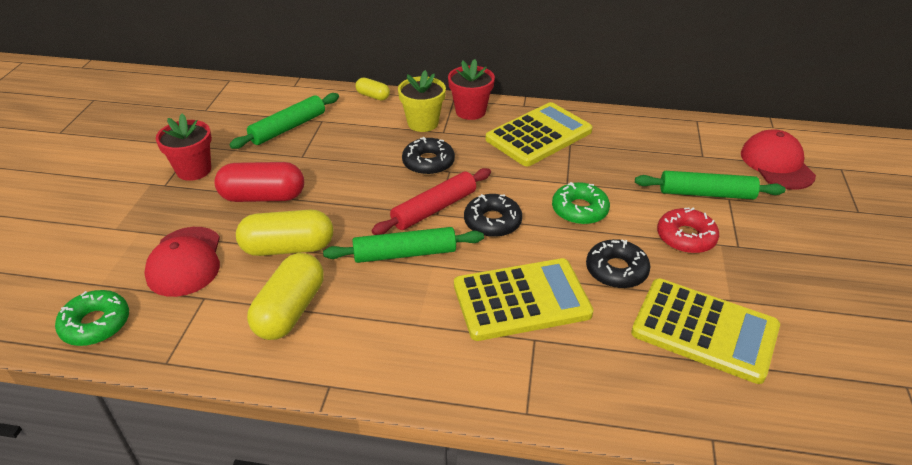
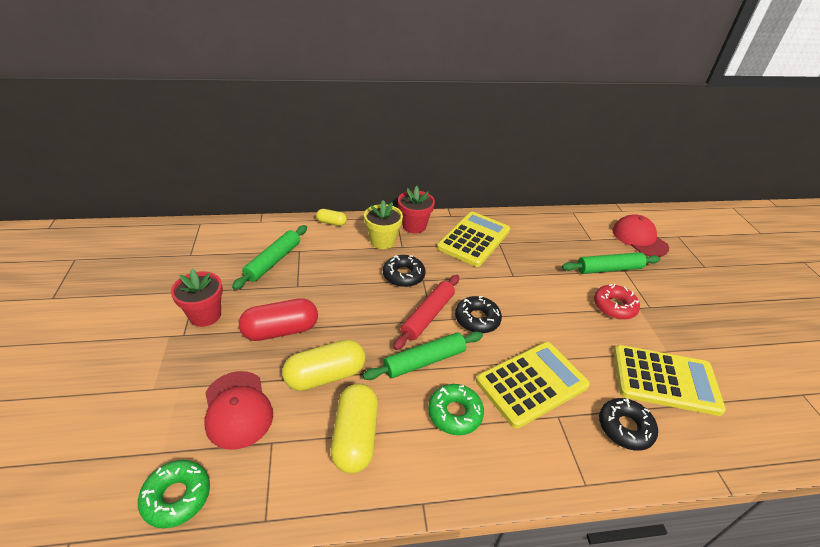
camera: 20 degrees left, 0 degrees up
green donut [552,182,610,225] -> green donut moved to [428,384,484,435]
black donut [586,239,651,289] -> black donut moved to [599,398,658,451]

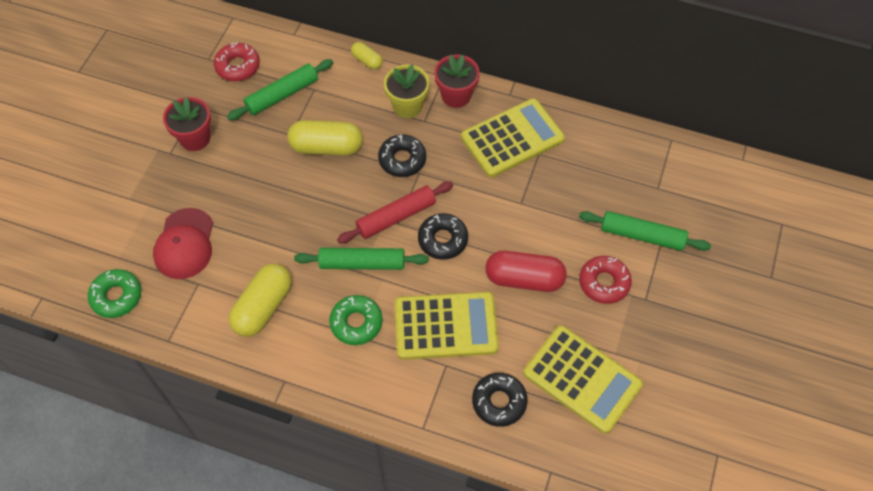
camera: 30 degrees right, 20 degrees up
red capsule [239,298,318,341] -> red capsule moved to [485,251,567,292]
yellow capsule [282,340,365,391] -> yellow capsule moved to [287,120,363,156]
red cap [612,215,669,257] -> none
none -> red donut [214,42,260,81]

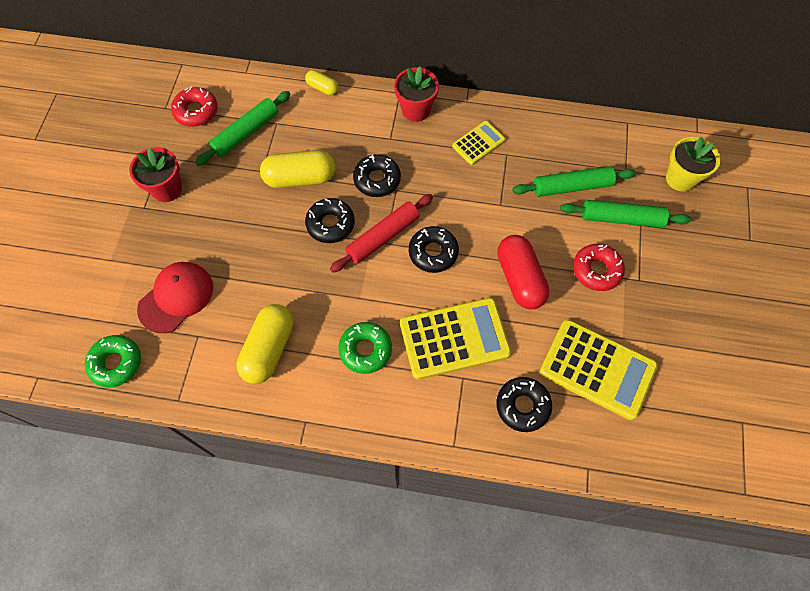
camera: 10 degrees left, 5 degrees up
red cap [153,208,213,279] -> red cap turned 135 degrees counterclockwise [137,262,213,333]
green rolling pin [294,248,429,270] -> green rolling pin moved to [512,166,636,197]
yellow flower pot [384,65,429,118] -> yellow flower pot moved to [666,137,721,192]
yellow calculator [461,98,565,177] -> yellow calculator [452,121,506,165], size x0.54
red capsule [485,251,567,292] -> red capsule turned 75 degrees clockwise [497,235,549,309]
none -> black donut [305,198,355,243]

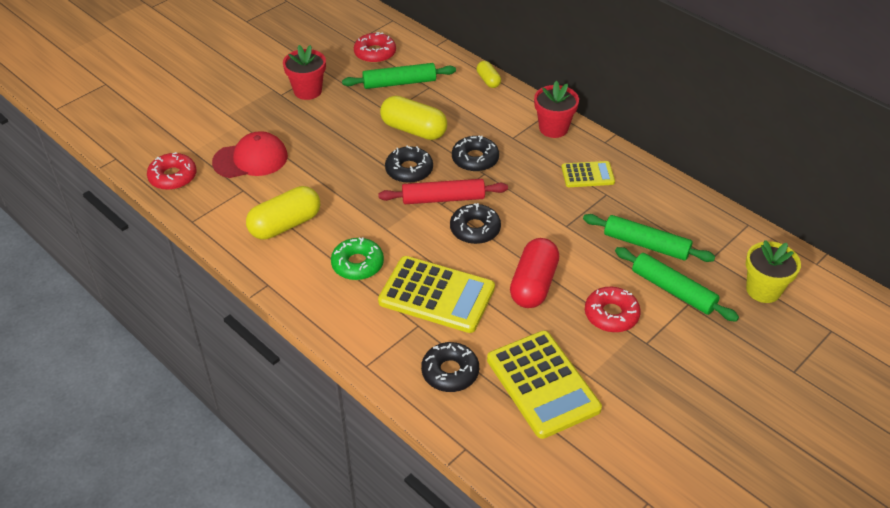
camera: 35 degrees right, 20 degrees down
green donut [85,335,141,388] -> red donut [147,152,197,190]

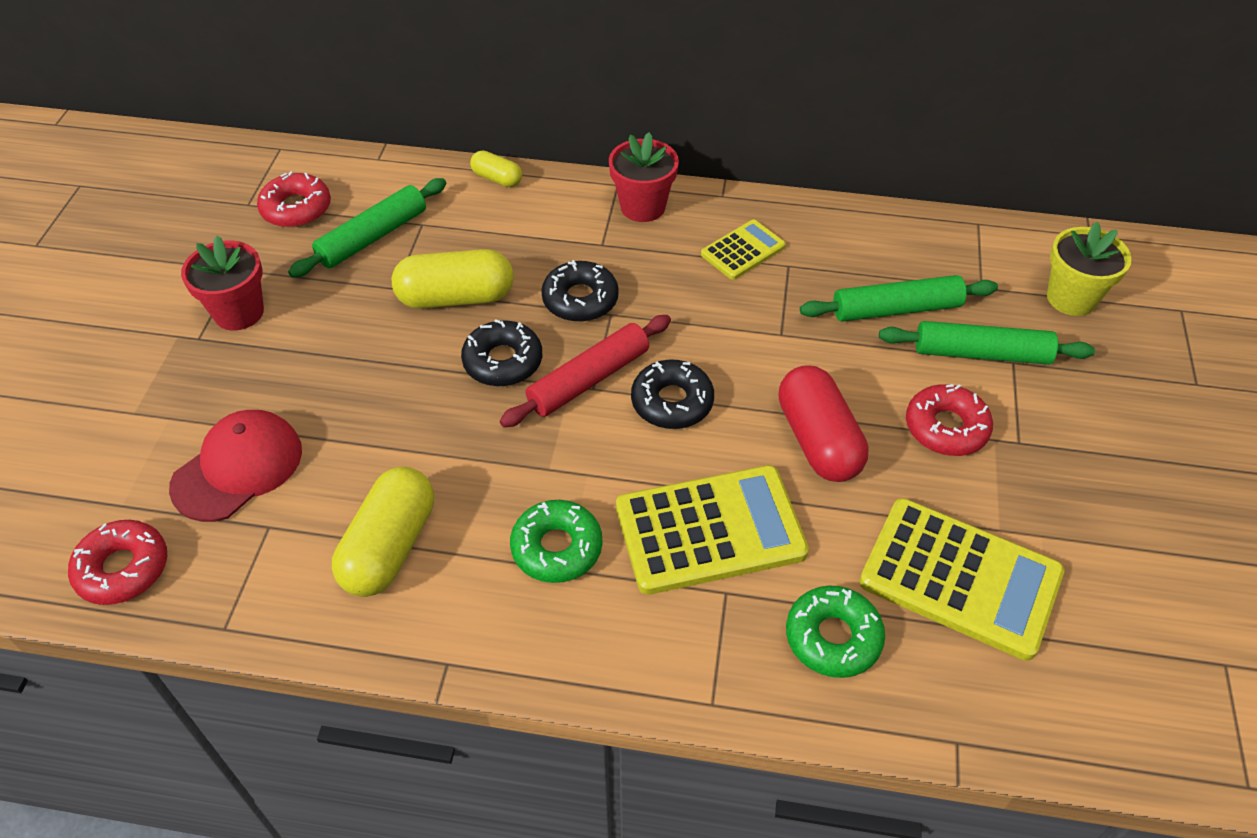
camera: 35 degrees left, 5 degrees up
black donut [421,342,479,392] -> green donut [786,585,885,678]

